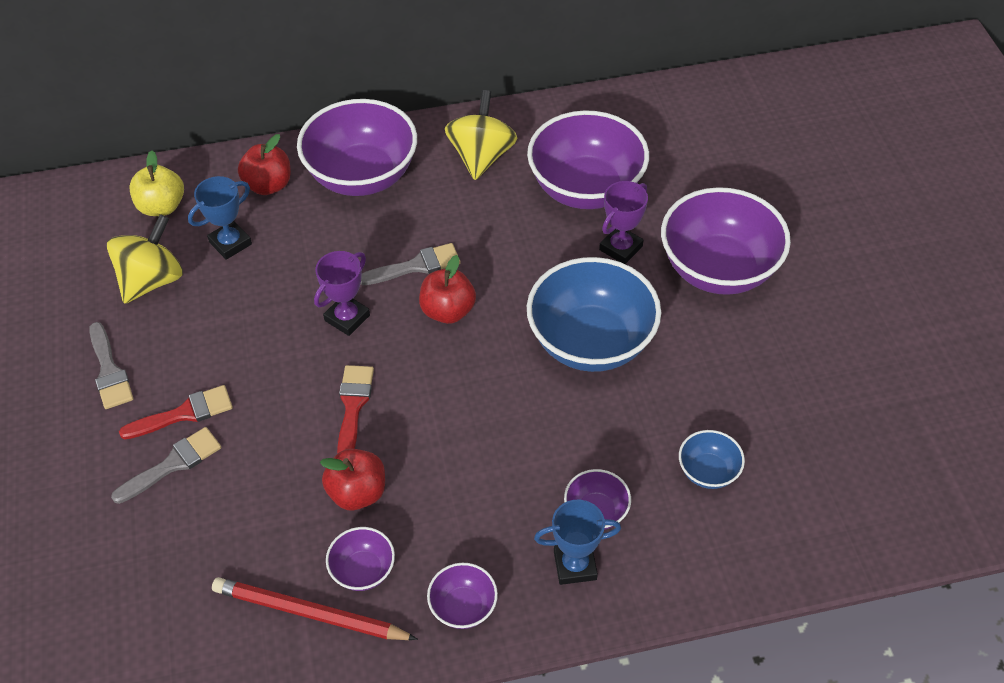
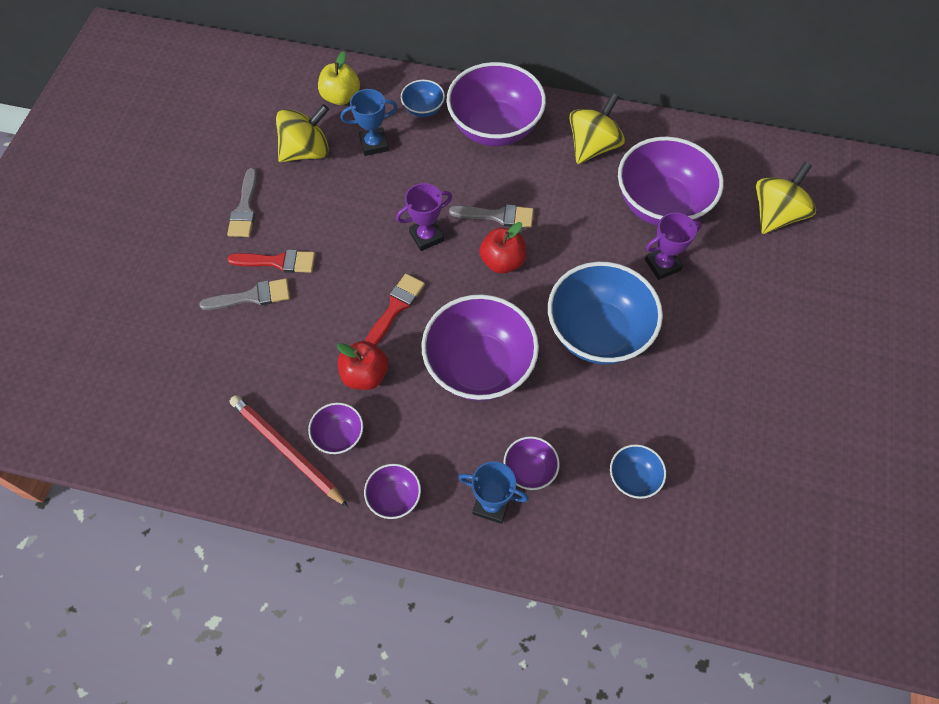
camera: 25 degrees right, 10 degrees up
red apple [238,134,291,195] -> blue bowl [401,80,445,117]
purple bowl [661,187,791,295] -> purple bowl moved to [421,294,539,401]
none -> yellow spinning top [756,162,816,234]

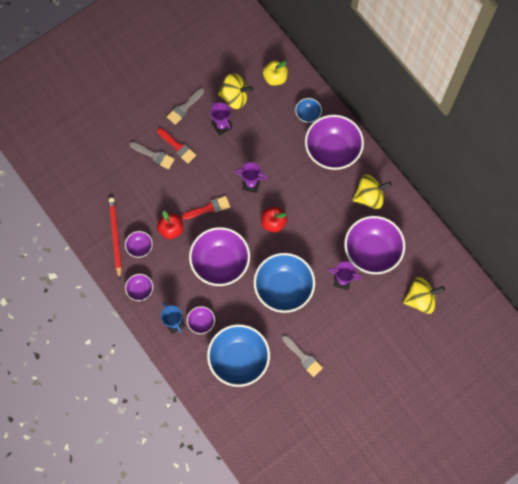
camera: 40 degrees right, 10 degrees up
blue trophy [341,89,398,156] -> none
grey brush [449,205,534,228] -> grey brush moved to [282,335,323,377]
blue bowl [610,444,666,499] -> blue bowl [207,324,270,387], size x2.16
none -> purple trophy [211,101,232,135]

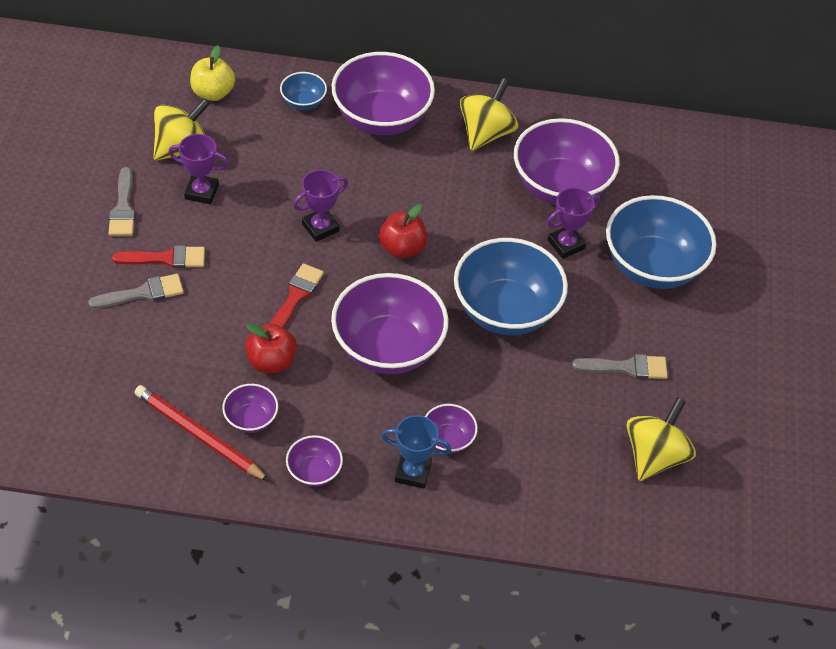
camera: 50 degrees left, 20 degrees down
blue bowl [207,324,270,387] -> blue bowl moved to [606,195,716,289]
yellow spinning top [403,277,445,314] -> yellow spinning top moved to [627,397,696,481]

